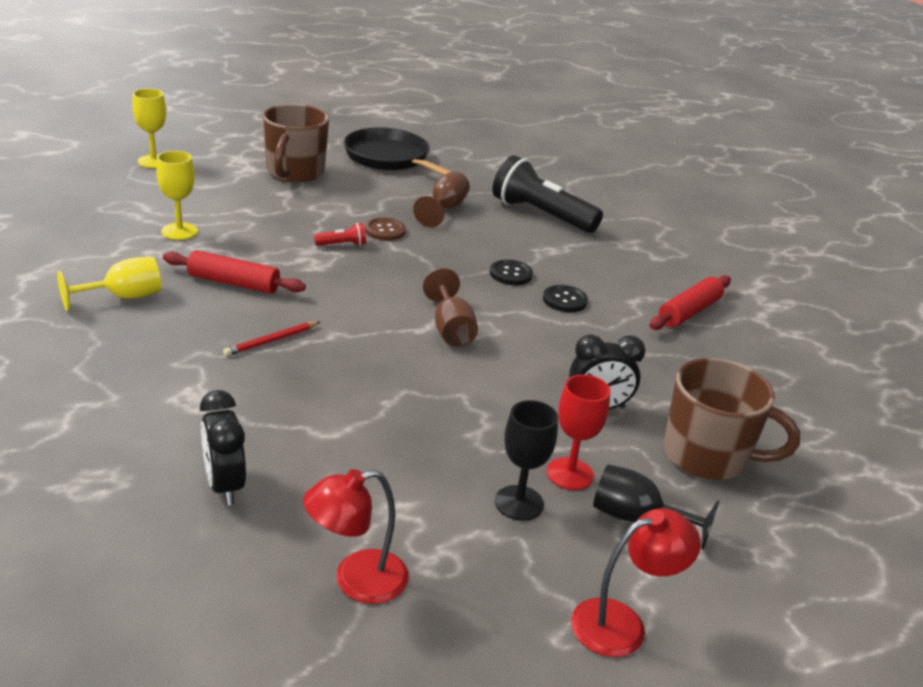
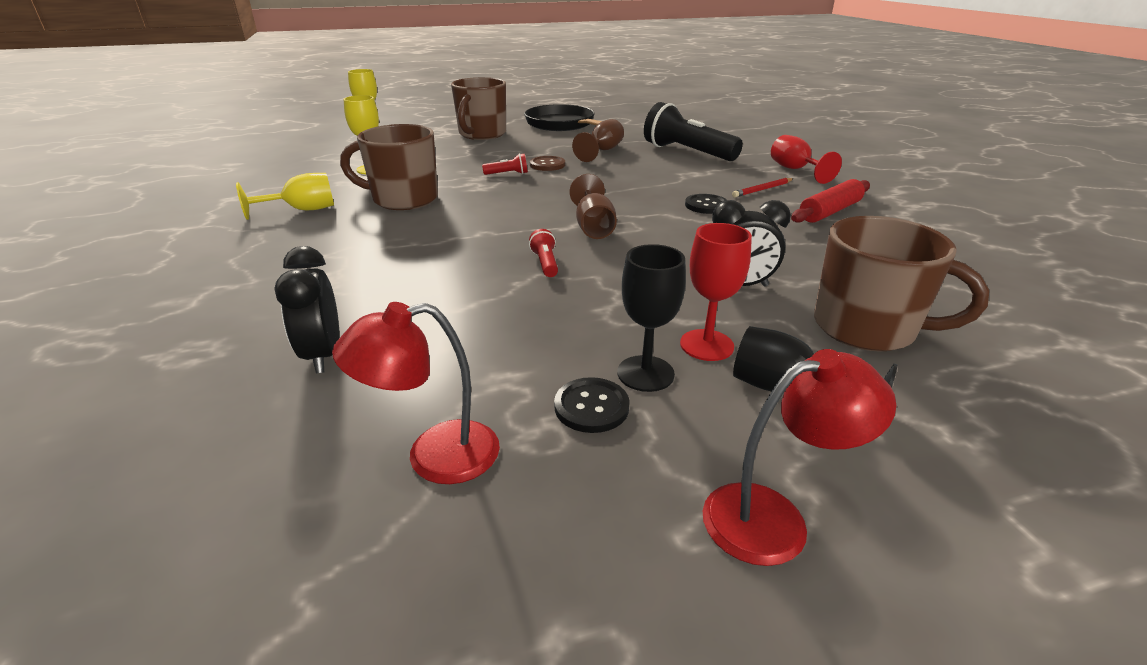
camera: 10 degrees right, 0 degrees up
red rolling pin [163,250,306,294] -> brown mug [340,124,438,210]
red pencil [223,322,320,356] -> red pencil moved to [732,178,793,198]
black button [490,259,533,285] -> black button moved to [554,377,630,433]
none -> red flashlight [529,229,558,277]
none -> red goblet [771,135,842,184]

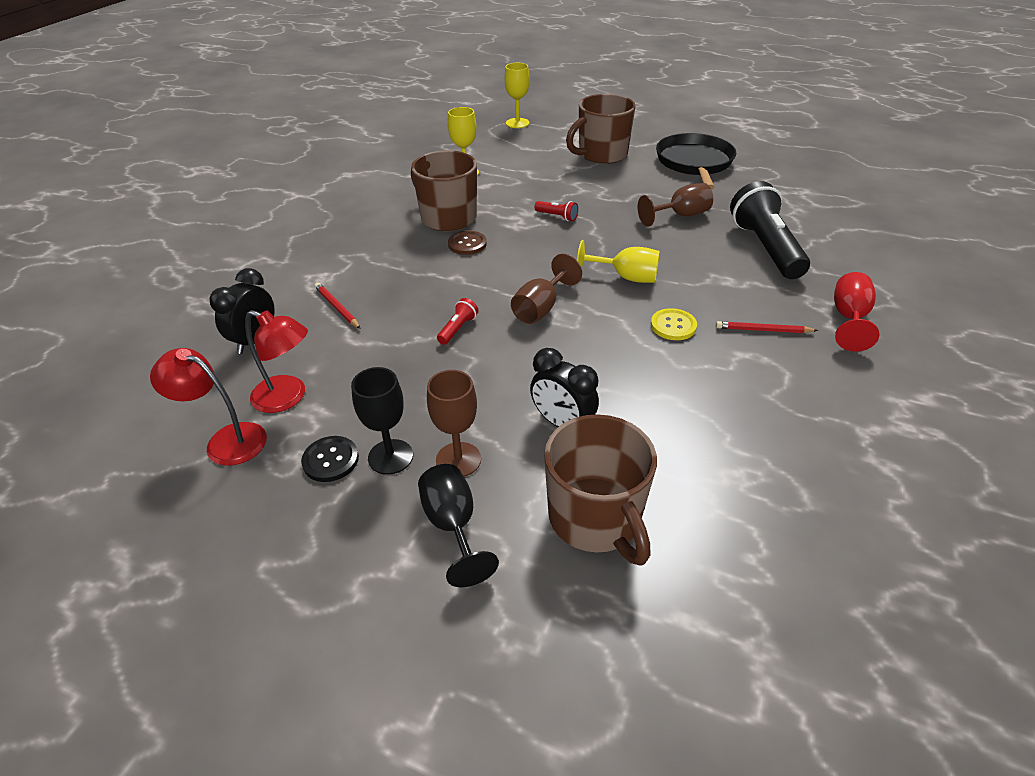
camera: 40 degrees right, 10 degrees up
yellow goblet [236,173,334,220] -> yellow goblet moved to [577,240,660,283]
brown button [530,156,565,171] -> brown button moved to [448,231,487,255]
red goblet [680,223,752,361] -> brown goblet [427,370,481,477]
black button [685,194,727,214] -> yellow button [651,308,697,340]
red lamp [703,349,896,566] -> red lamp moved to [245,310,308,413]
red rolling pin [791,179,870,223] -> none
none -> red pencil [315,283,361,329]

